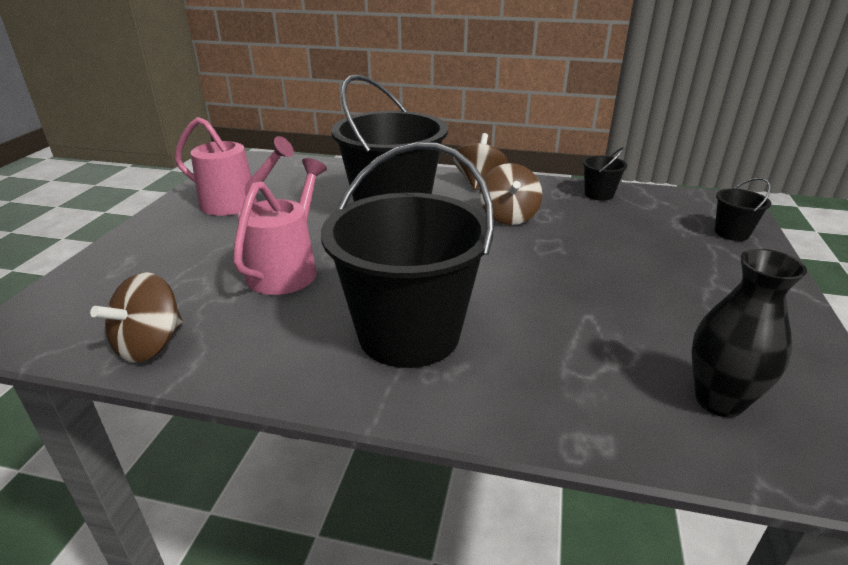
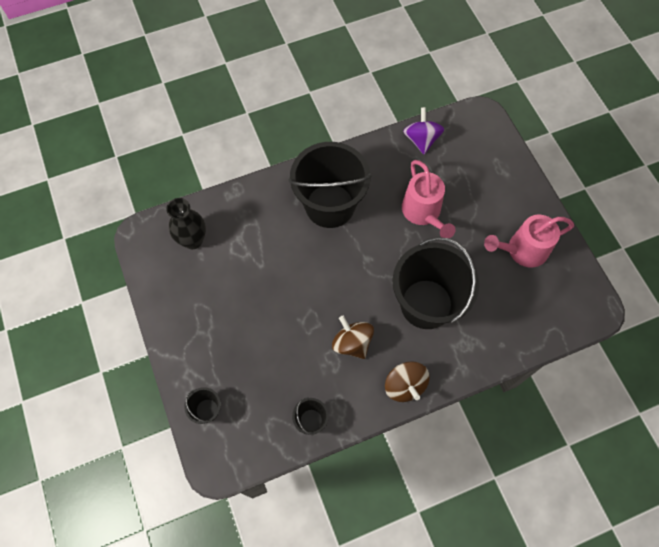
camera: 145 degrees right, 35 degrees up
brown spinning top [90,272,183,363] -> purple spinning top [403,107,444,154]

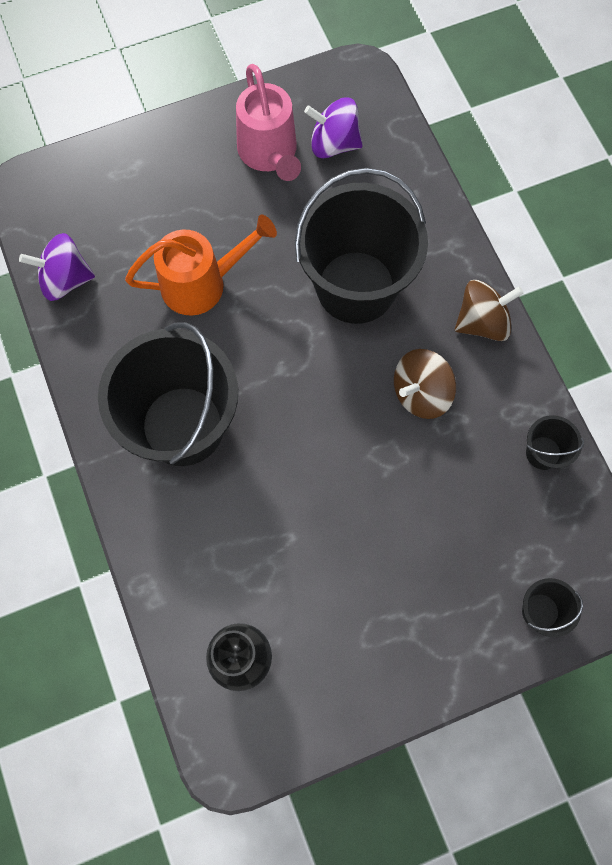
camera: 90 degrees left, 5 degrees up
pink watering can [402,160,456,238] -> orange watering can [125,215,277,315]
none -> purple spinning top [304,97,363,158]

